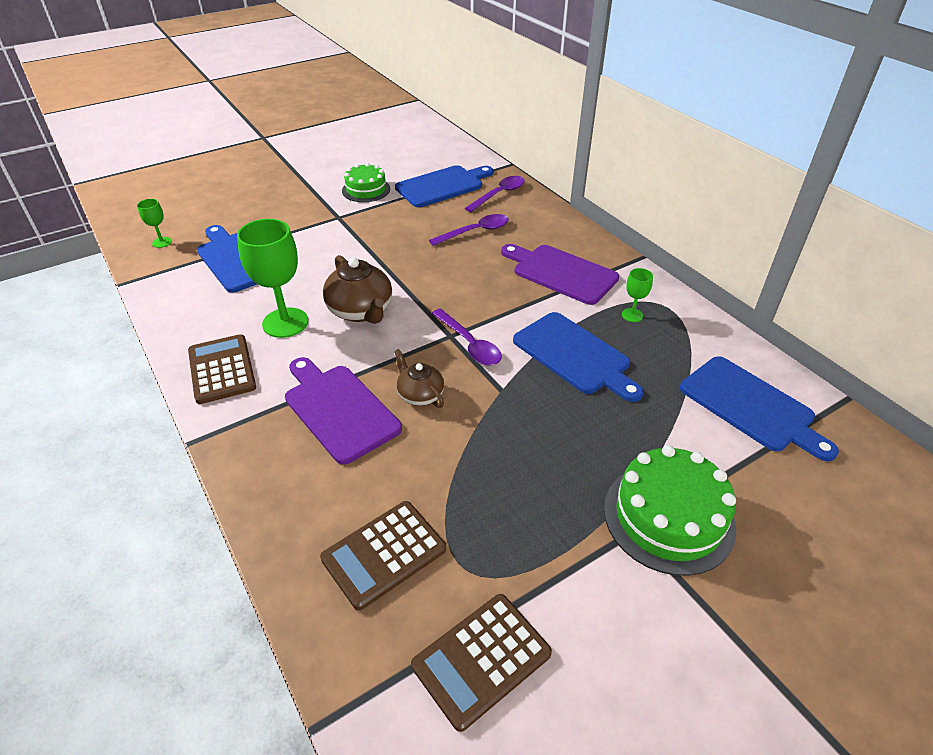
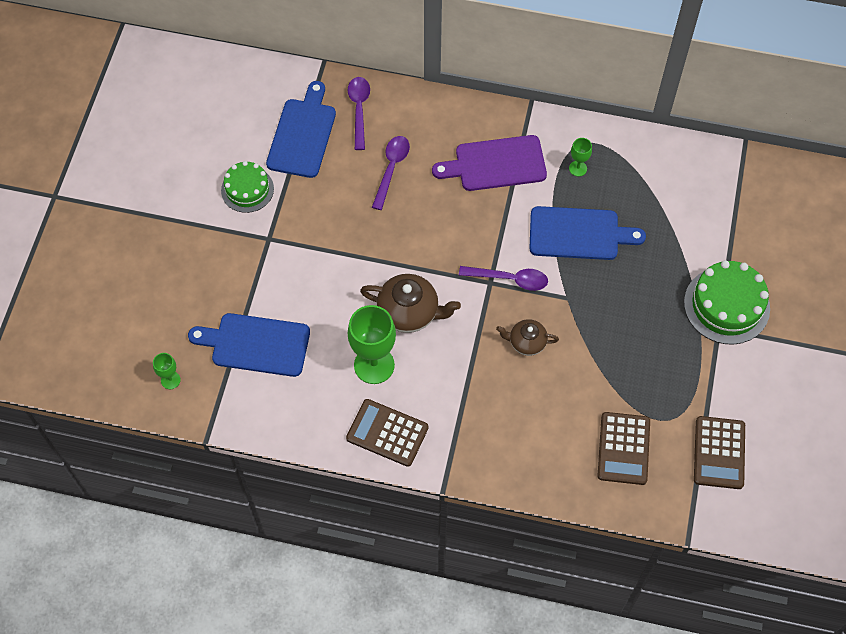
camera: 45 degrees left, 20 degrees up
purple cutting board [285,357,402,465] -> none
blue cutting board [680,356,839,461] -> none

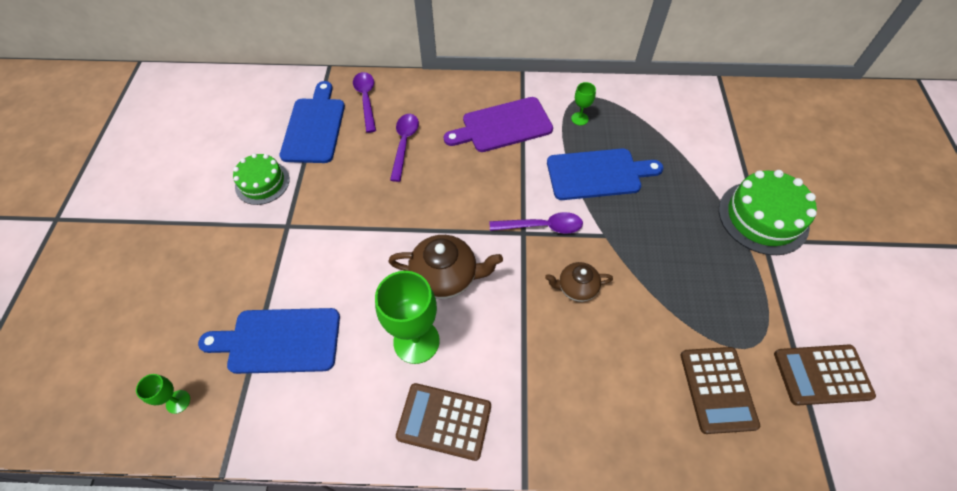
camera: 10 degrees left, 5 degrees down
brown calculator [694,416,745,489] -> brown calculator turned 90 degrees clockwise [774,345,876,406]

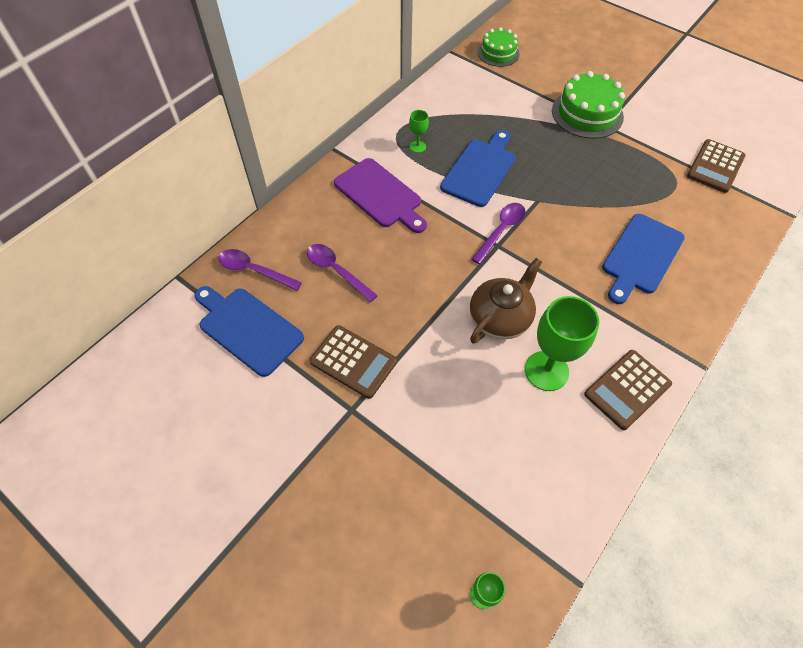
camera: 55 degrees left, 0 degrees up
blue cutting board [198,308,340,374] -> blue cutting board moved to [602,214,685,304]
green cake [233,153,290,205] -> green cake moved to [477,27,520,67]
purple cutting board [443,97,553,152] -> purple cutting board turned 60 degrees counterclockwise [334,158,427,233]
brown teapot [545,262,613,302] -> none
brown calculator [681,347,760,434] -> brown calculator moved to [310,325,397,399]

